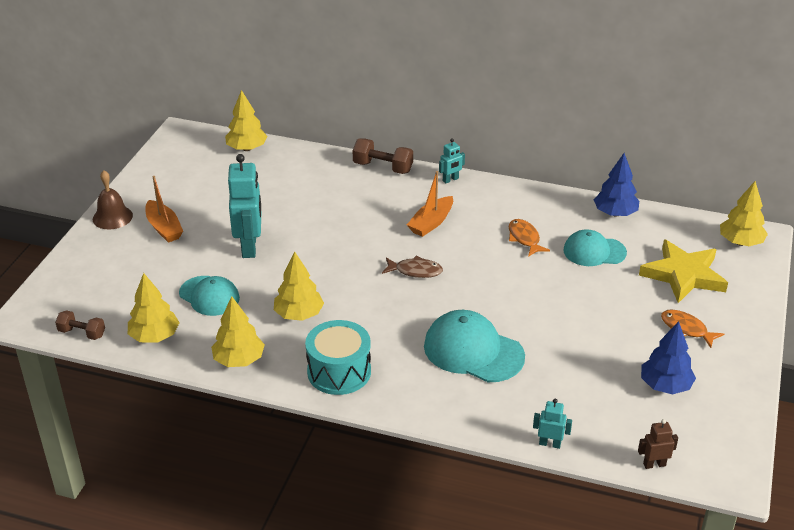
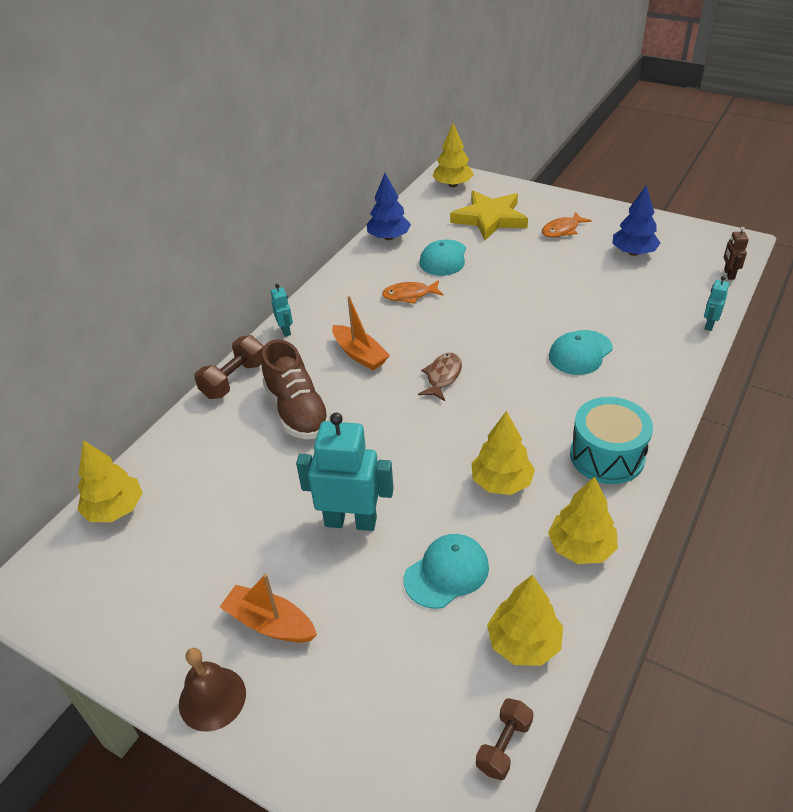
camera: 75 degrees left, 5 degrees up
orange boat [145,176,183,243] -> orange boat turned 135 degrees counterclockwise [220,574,317,643]
turquoise cap [424,310,525,383] -> turquoise cap [549,330,613,375], size x0.67
none -> brown shoe [261,339,331,439]

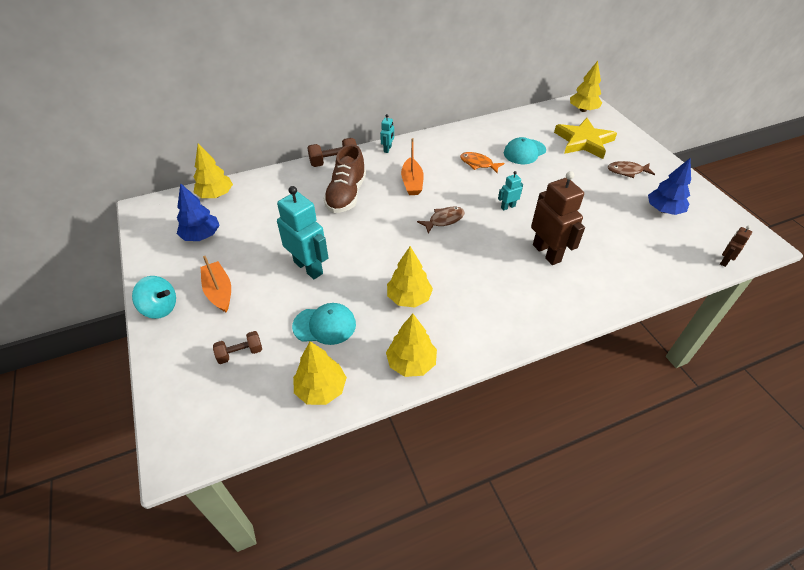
camera: 35 degrees right, 5 degrees up
brown bell [179,648,246,732] -> turquoise spinning top [132,276,176,319]
blue tree [367,173,411,240] -> blue tree moved to [177,183,220,241]
brown dumbbell [476,698,534,780] -> brown dumbbell moved to [213,331,262,364]
orange fish [542,211,592,237] -> brown fish [608,161,655,178]
turquoise cap [549,330,613,375] -> brown robot [531,171,585,265]
turquoise drum [570,397,653,484] -> none
turquoise robot [704,276,729,331] -> turquoise robot moved to [498,171,523,210]

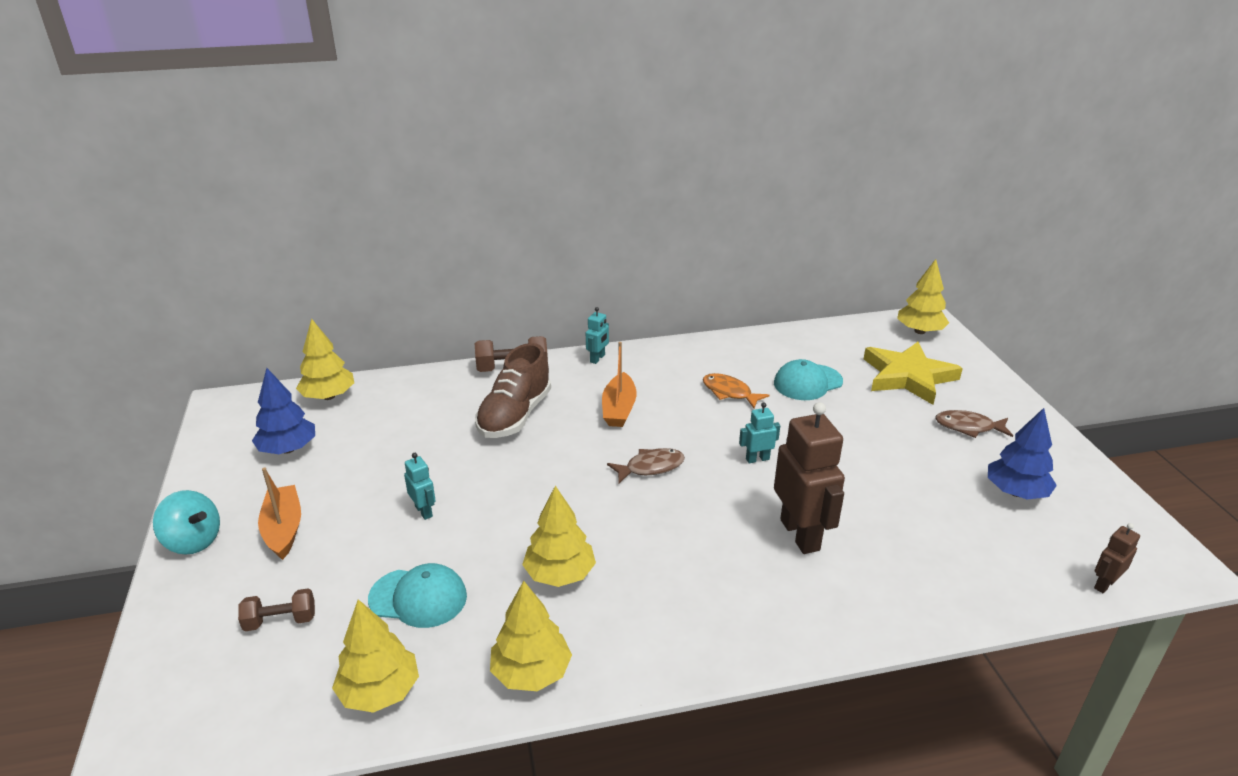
camera: 10 degrees right, 15 degrees down
turquoise robot [277,186,328,279] -> turquoise robot [404,453,436,520], size x0.48

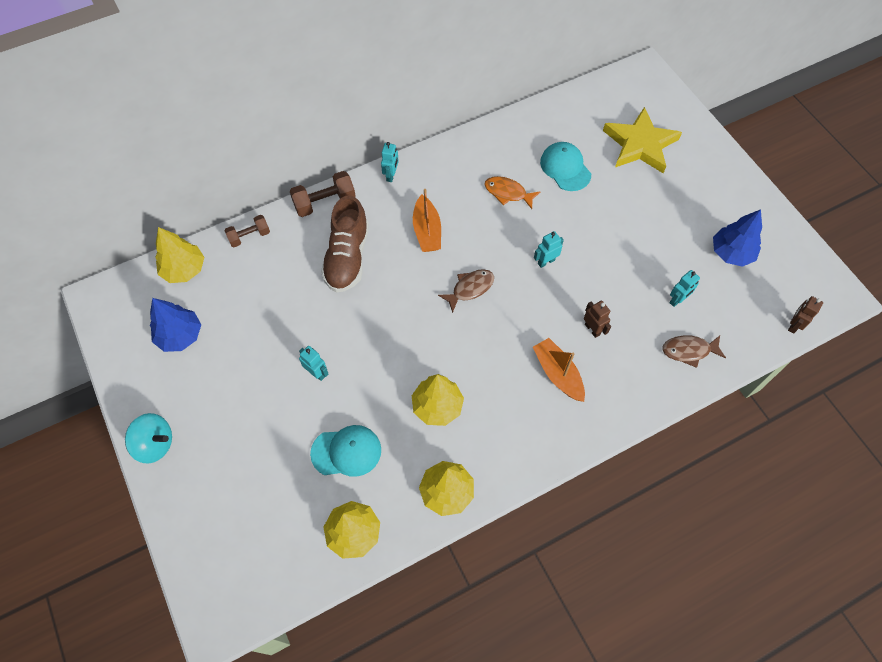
camera: 15 degrees left, 30 degrees up
brown dumbbell [238,588,315,631] -> brown dumbbell moved to [224,215,270,247]
orange boat [258,467,301,560] -> orange boat moved to [533,338,585,402]
turquoise cap [774,359,843,400] -> turquoise cap turned 105 degrees clockwise [540,142,591,191]
brown robot [774,402,845,554] -> brown robot [584,301,611,338], size x0.48
yellow tree [897,259,949,334] -> none
brown fish [935,410,1013,438] -> brown fish moved to [662,335,726,368]
none -> turquoise robot [669,270,700,307]

